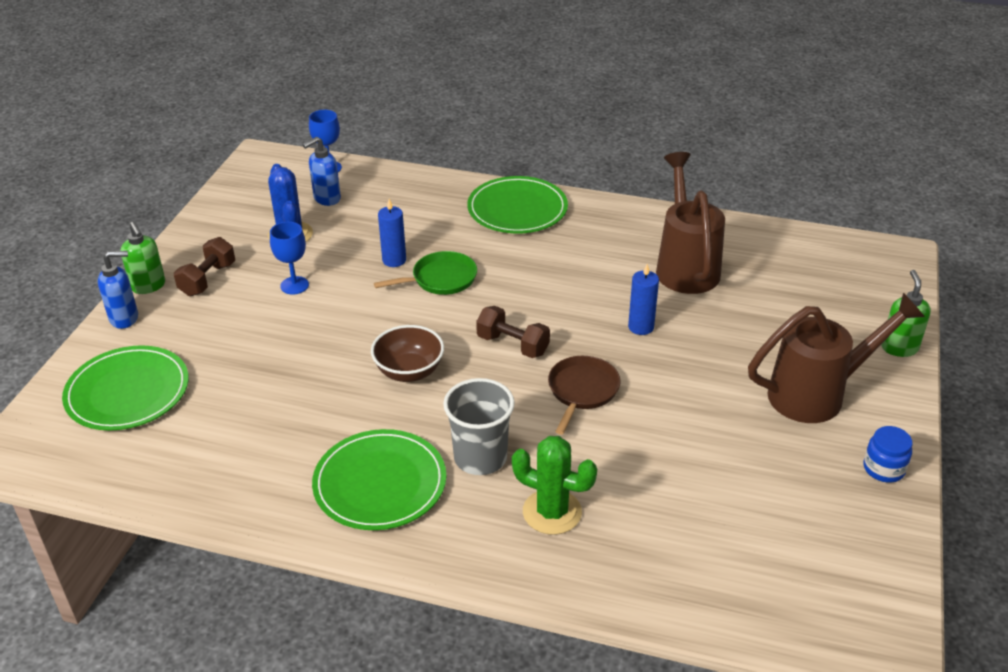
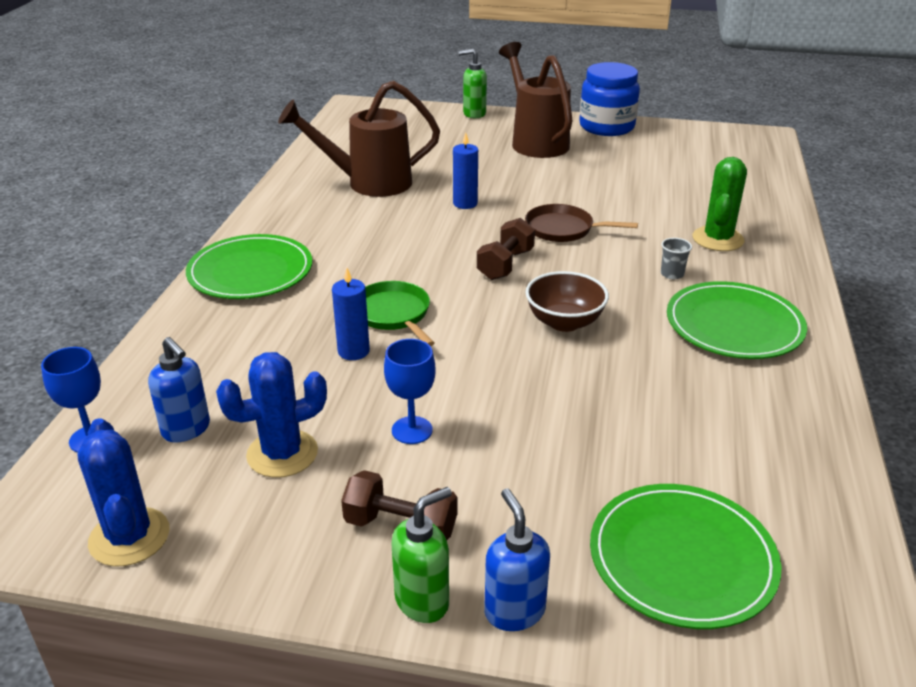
camera: 95 degrees left, 5 degrees down
grey cup [443,378,515,475] -> grey cup [661,238,692,279], size x0.46
blue jar [863,426,912,483] -> blue jar [579,62,640,136], size x1.90
none -> blue cactus [78,418,170,566]

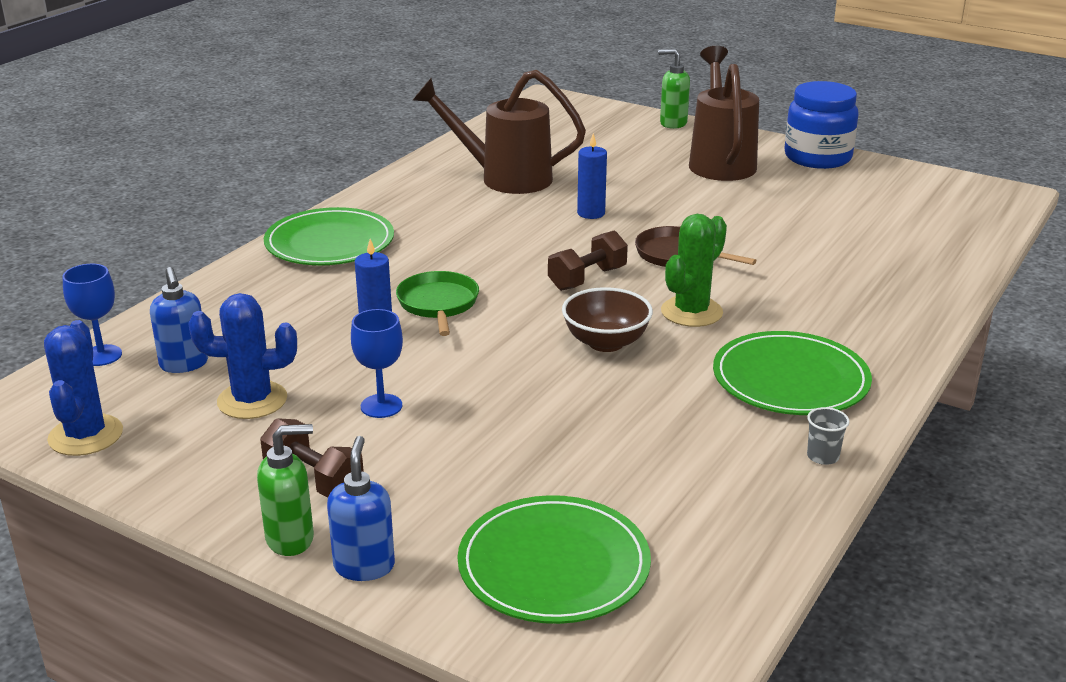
camera: 20 degrees right, 5 degrees down
grey cup [661,238,692,279] -> grey cup moved to [807,407,849,465]
green cactus [693,157,747,251] -> green cactus moved to [661,214,727,327]

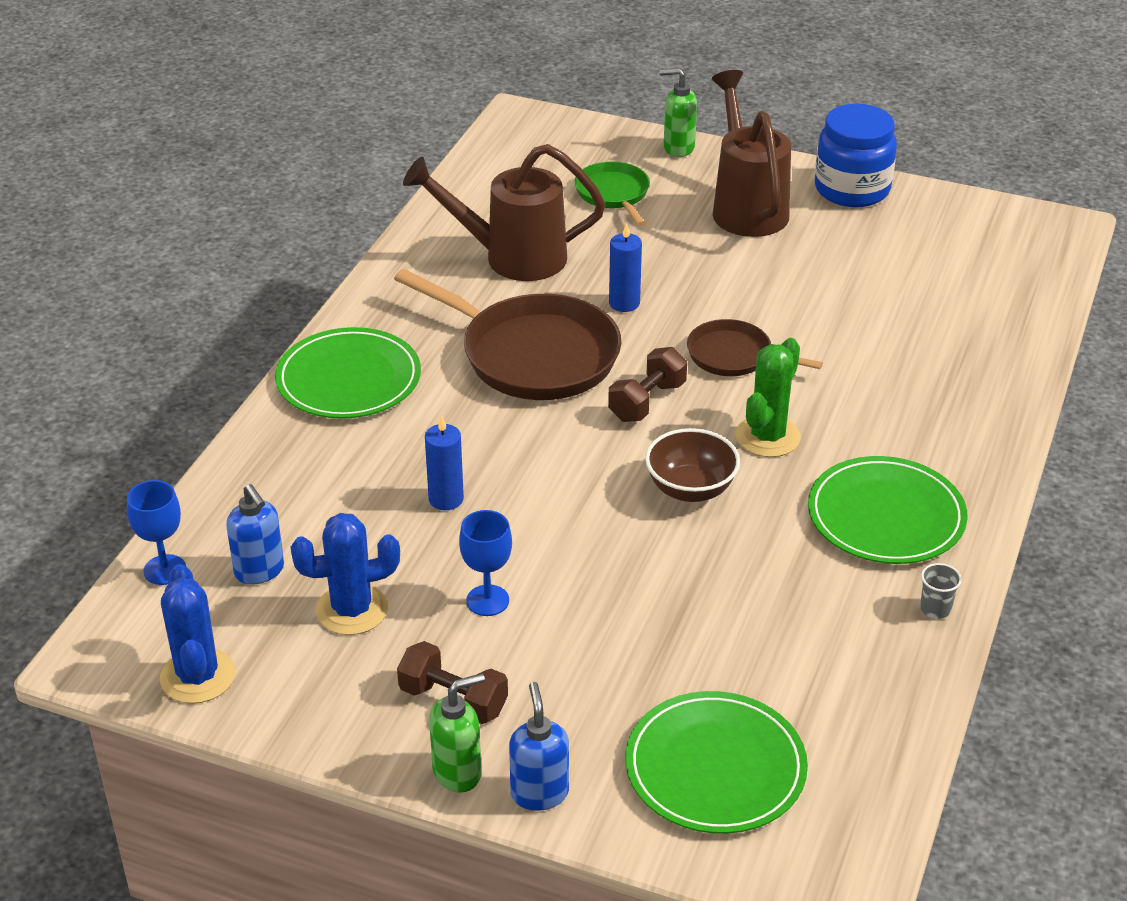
camera: 10 degrees left, 10 degrees up
green pan [396,271,479,336] -> green pan moved to [575,161,650,226]
none -> brown pan [394,269,622,400]

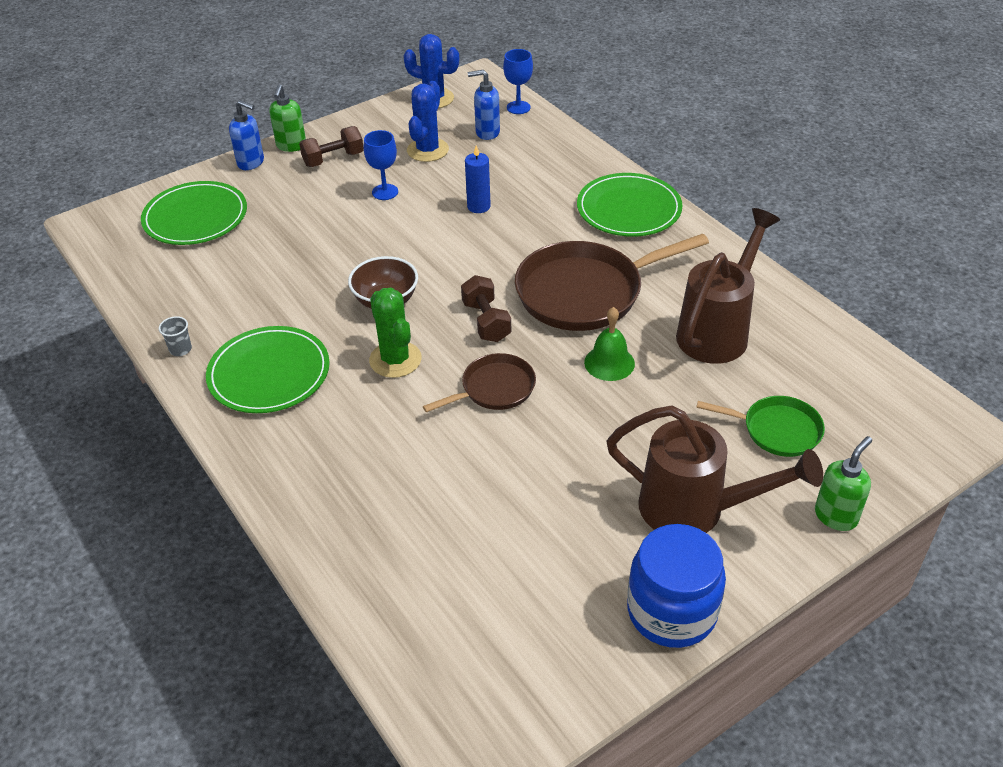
camera: 125 degrees right, 5 degrees up
blue candle [609,223,642,312] -> green bell [584,307,635,381]

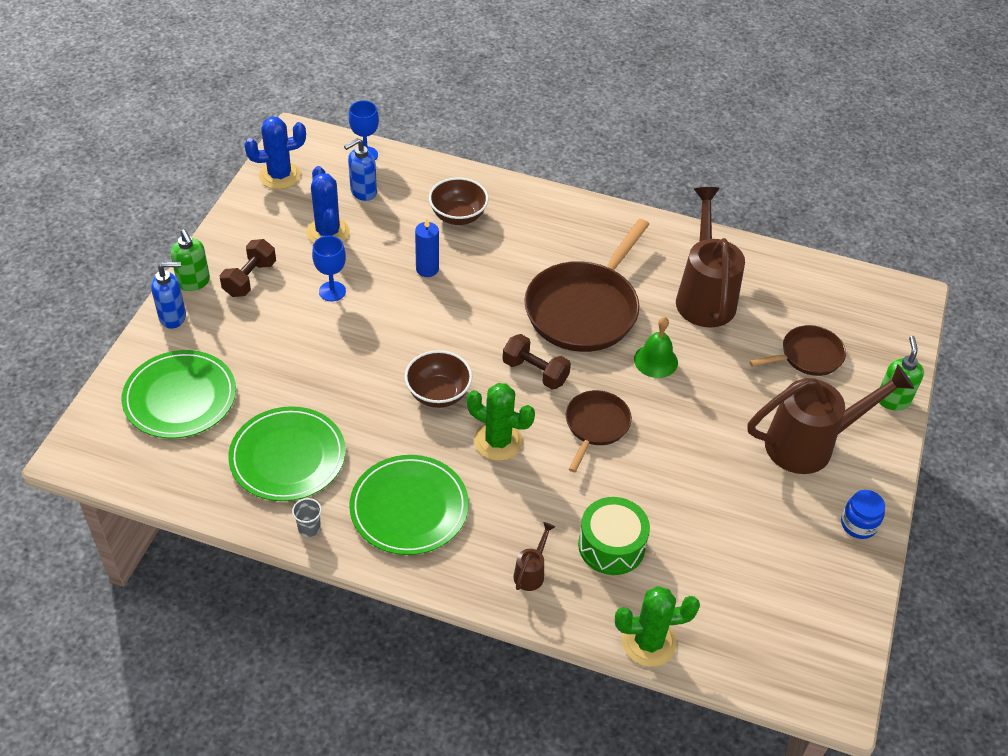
camera: 40 degrees left, 5 degrees up
green plate [577,173,683,237] -> green plate moved to [228,406,346,501]
blue jar [627,524,726,648] -> blue jar [841,490,885,539], size x0.52
green pan [696,396,825,457] -> brown pan [749,325,846,376]
none -> brown bowl [429,177,489,225]
none -> brown watering can [513,522,555,591]
none -> green drum [578,497,650,575]
none -> green cactus [615,586,700,667]

